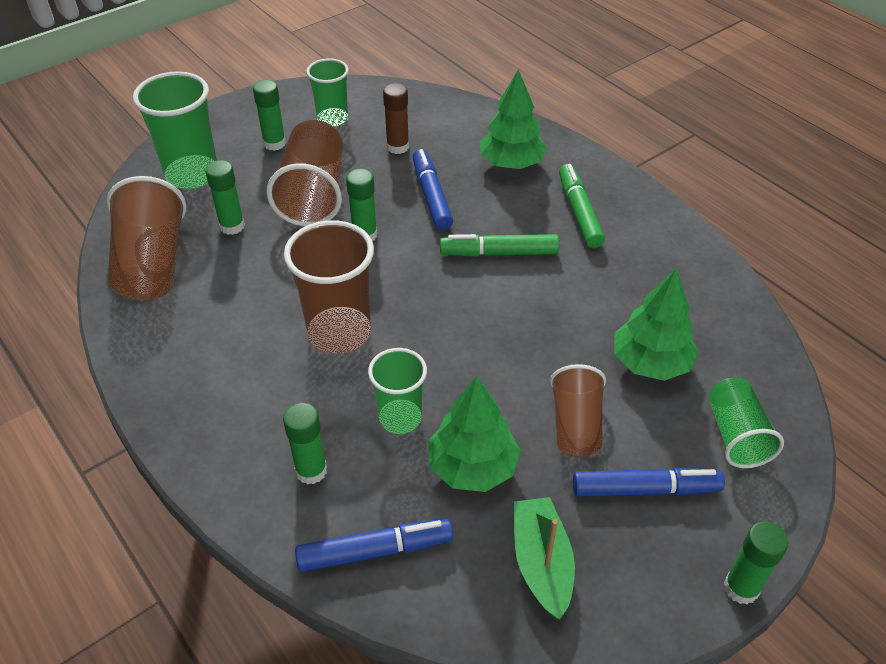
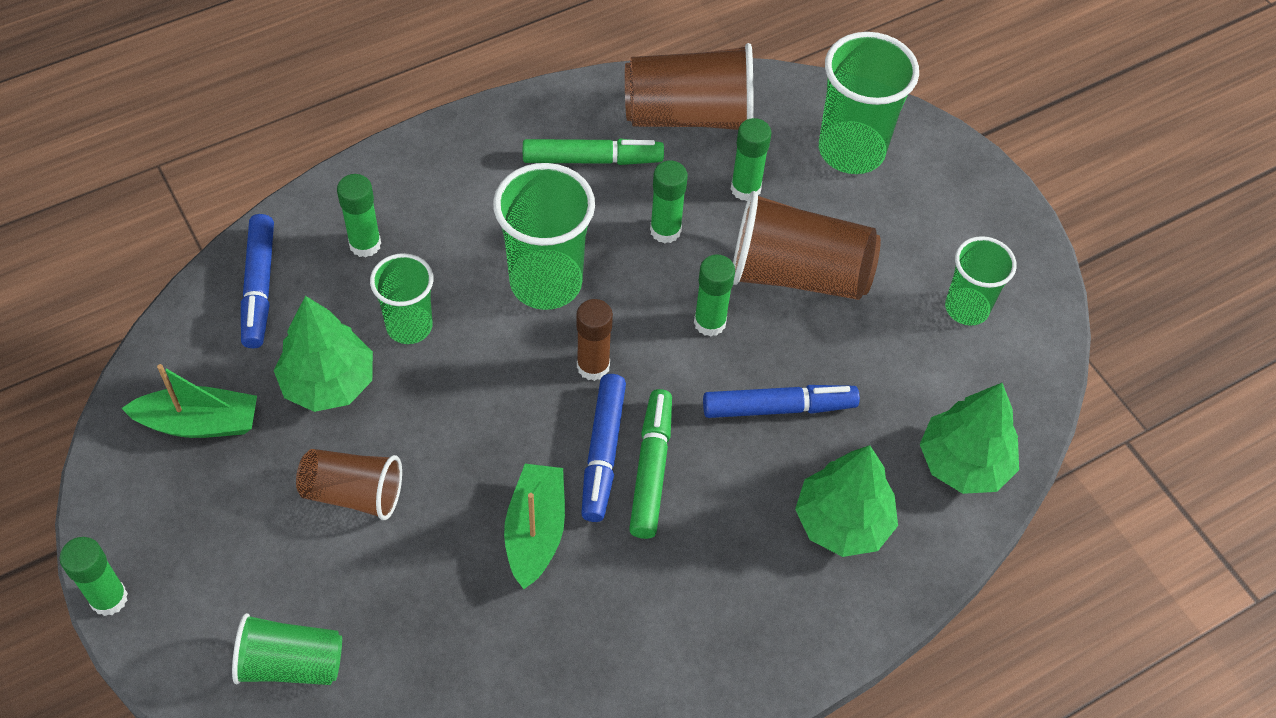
camera: 95 degrees right, 10 degrees up
green glue stick [253,80,286,151] -> green glue stick moved to [650,161,688,243]
brown cup [284,220,374,354] -> green cup [493,163,595,310]
brown glue stick [383,83,409,154] -> brown glue stick moved to [576,299,613,381]
green marker [559,164,605,248] -> green marker moved to [523,139,664,165]
blue marker [573,468,725,496] -> blue marker moved to [581,374,626,522]
green tree [614,268,699,381] -> green tree moved to [920,383,1019,494]
none -> green boat [504,464,565,589]

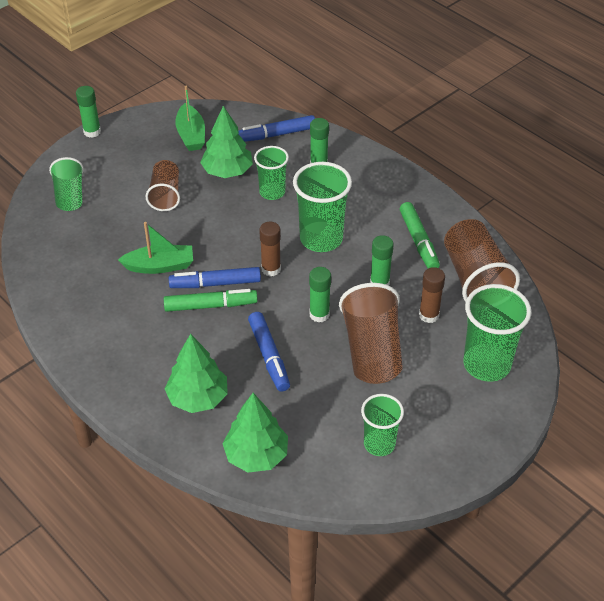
camera: 80 degrees right, 10 degrees down
green glue stick [731,118,771,201] -> brown glue stick [419,267,445,323]

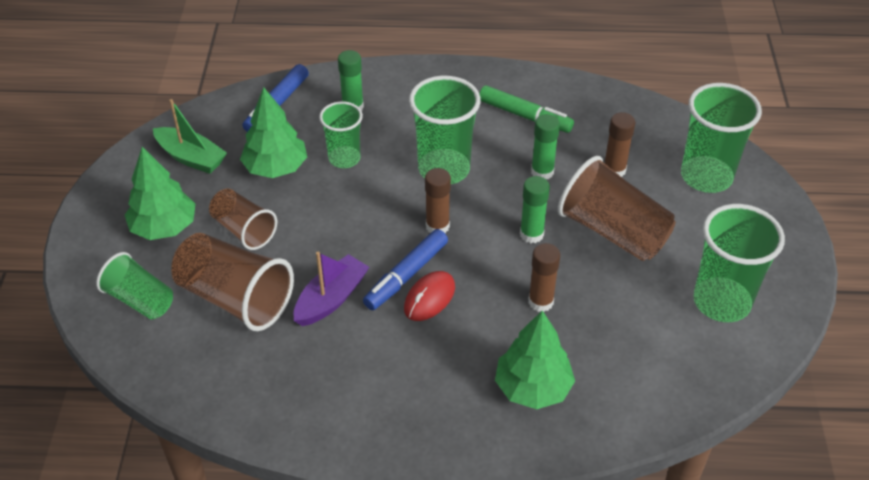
camera: 45 degrees left, 0 degrees up
green glue stick [76,86,101,138] -> none
green boat [118,222,193,274] -> purple boat [294,252,369,326]
green marker [164,289,258,312] -> red mouse [404,271,455,321]
green tree [222,393,288,473] -> green tree moved to [125,147,196,240]
blue marker [248,312,290,392] -> brown glue stick [528,243,560,312]
green cup [361,394,404,456] -> green cup [694,204,785,322], size x1.60
brown cup [444,219,520,302] -> brown cup moved to [172,233,294,331]

